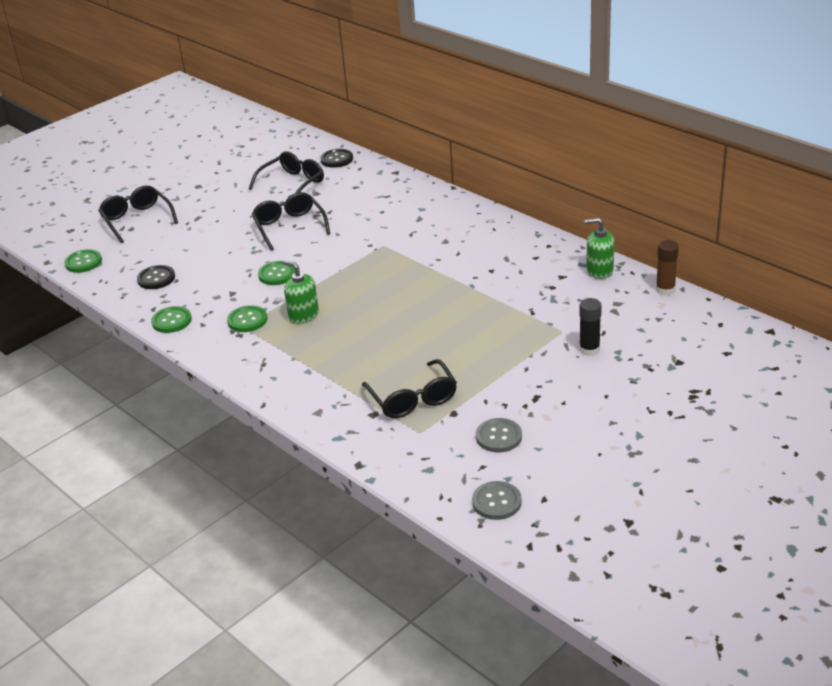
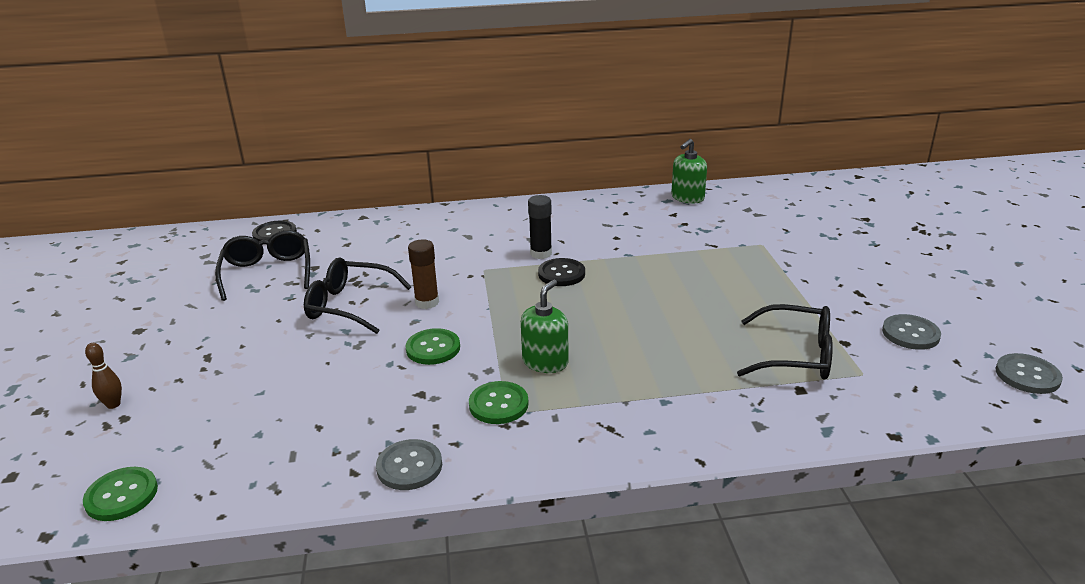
camera: 55 degrees left, 5 degrees down
black glasses [98,185,178,243] -> brown bowling pin [85,343,122,409]
black button [137,265,175,289] -> black button moved to [538,258,585,286]
green button [151,306,192,333] -> grey button [376,439,442,490]
green soap dispenser [282,260,319,324] -> green soap dispenser turned 135 degrees clockwise [521,279,569,373]
black glue stick [579,298,602,356] -> black glue stick moved to [528,195,552,259]
brown glue stick [656,240,679,295] -> brown glue stick moved to [408,239,439,309]

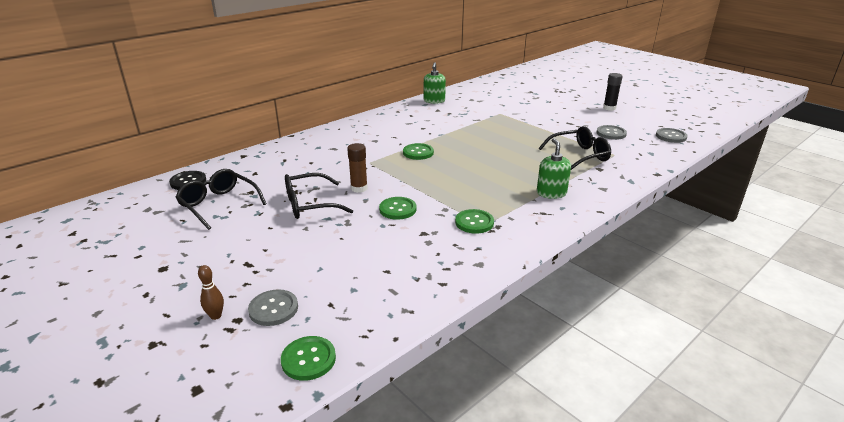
camera: 35 degrees left, 0 degrees up
grey button [376,439,442,490] -> grey button moved to [248,289,298,326]
green soap dispenser [521,279,569,373] -> green soap dispenser moved to [537,138,571,199]
black glue stick [528,195,552,259] -> black glue stick moved to [603,73,623,111]
black button [538,258,585,286] -> green button [403,143,434,160]

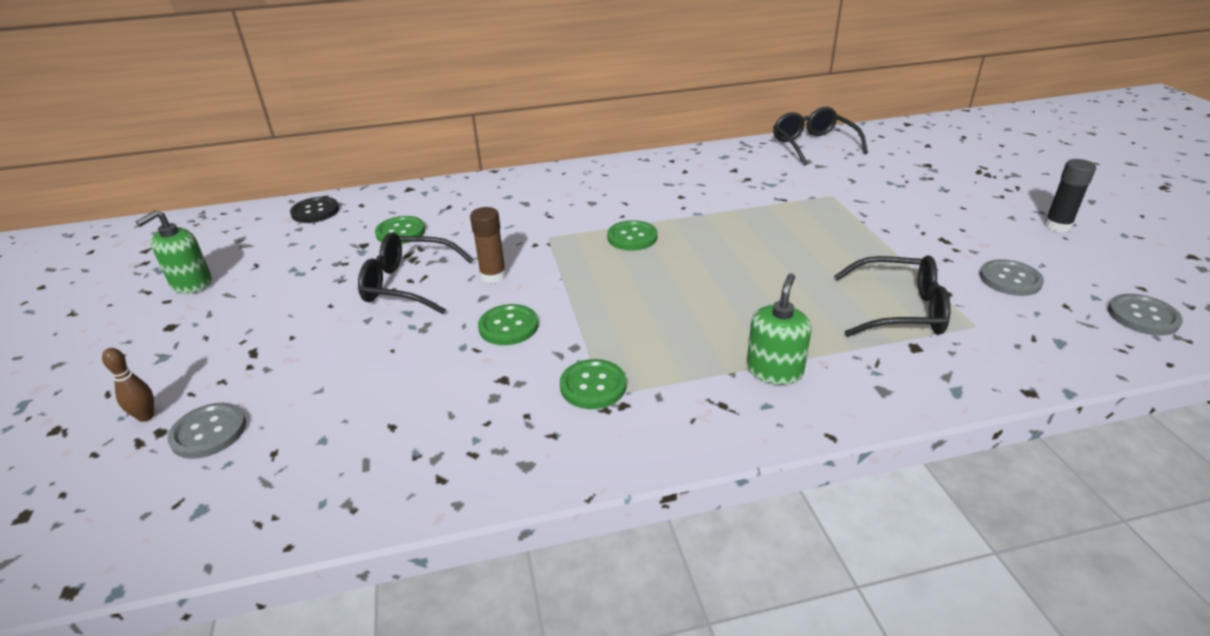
camera: 30 degrees right, 5 degrees up
black glasses [175,169,266,230] -> black glasses moved to [773,107,868,166]
green button [281,336,336,381] -> green button moved to [375,216,425,244]
green soap dispenser [424,62,446,104] -> green soap dispenser moved to [136,210,212,294]

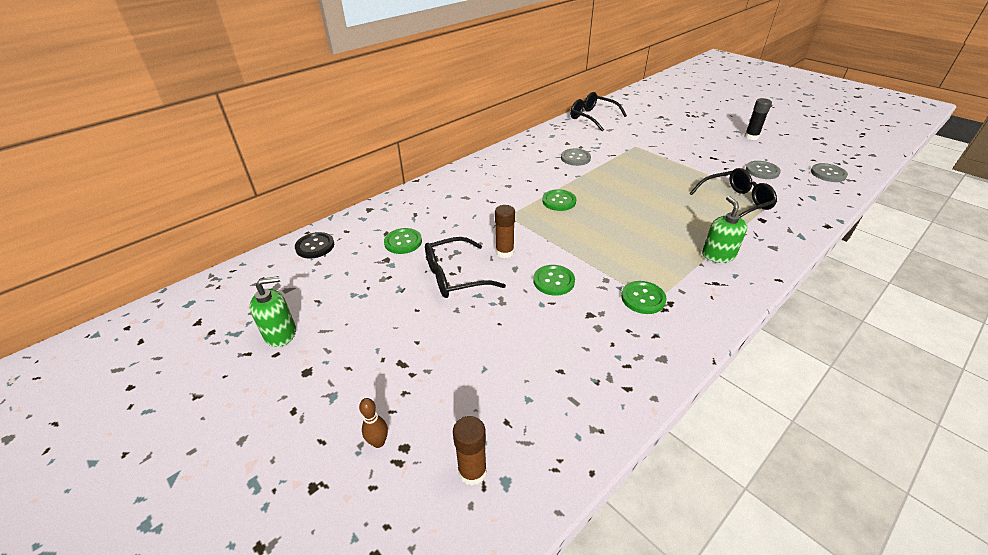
camera: 30 degrees left, 5 degrees up
green soap dispenser [136,210,212,294] -> green soap dispenser turned 120 degrees counterclockwise [250,276,296,347]
grey button [167,403,246,459] -> grey button moved to [561,149,591,166]
none -> brown glue stick [453,416,487,486]

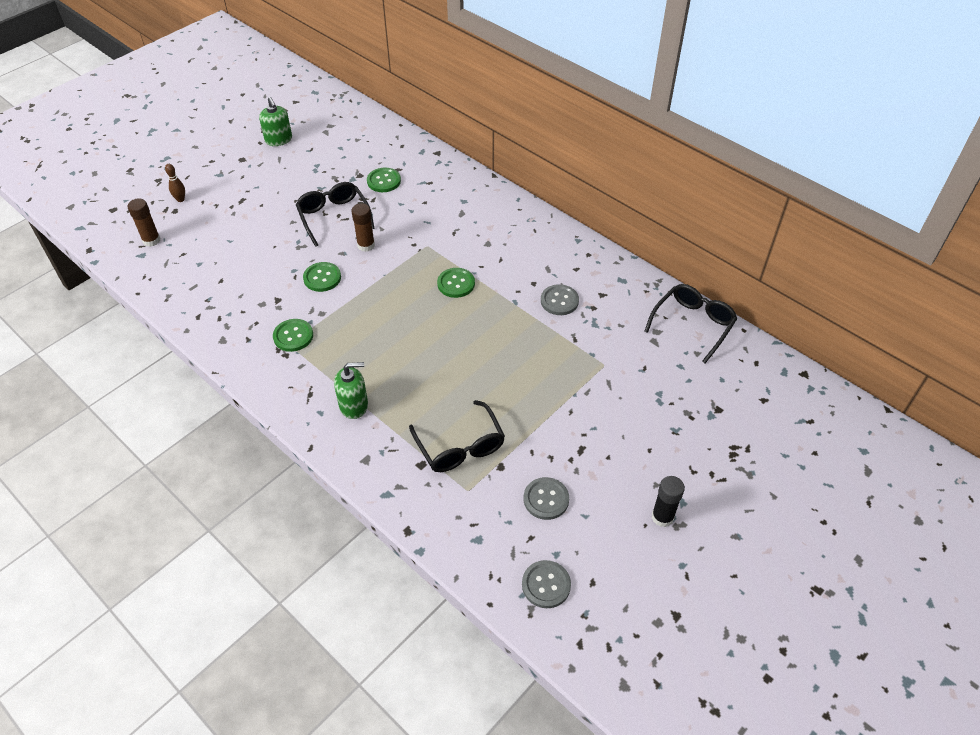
camera: 85 degrees right, 10 degrees up
black button [295,232,334,259] -> none

